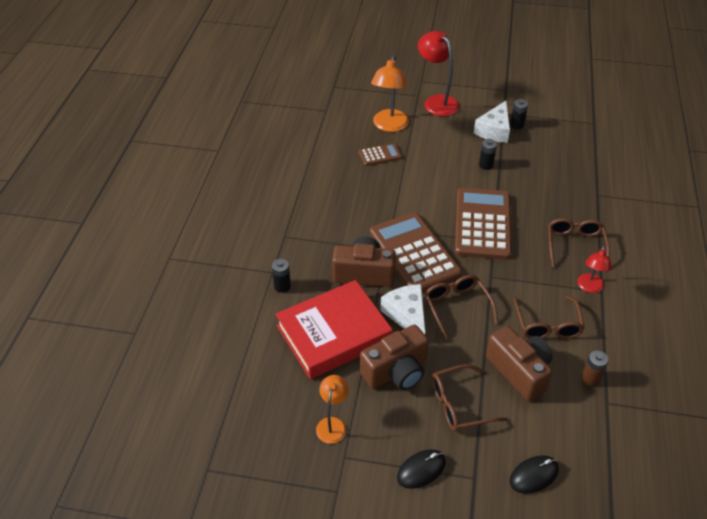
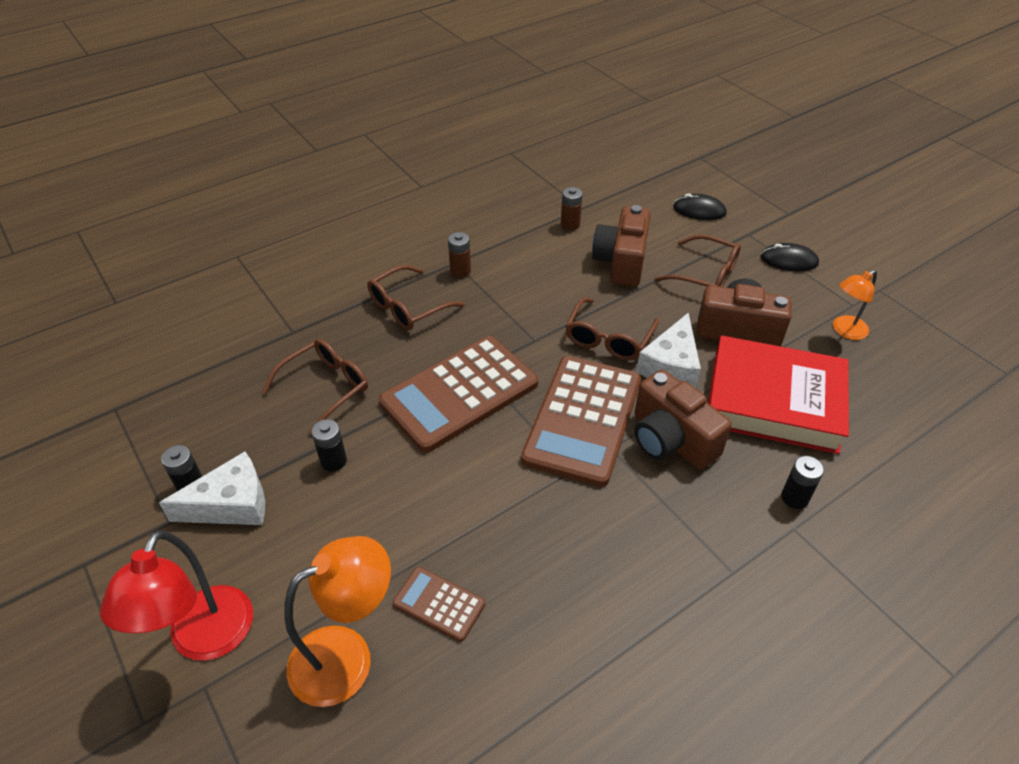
camera: 135 degrees left, 0 degrees up
brown glasses [514,296,585,339] -> brown glasses moved to [262,339,368,435]
red lamp [578,245,612,293] -> brown battery [448,232,471,278]

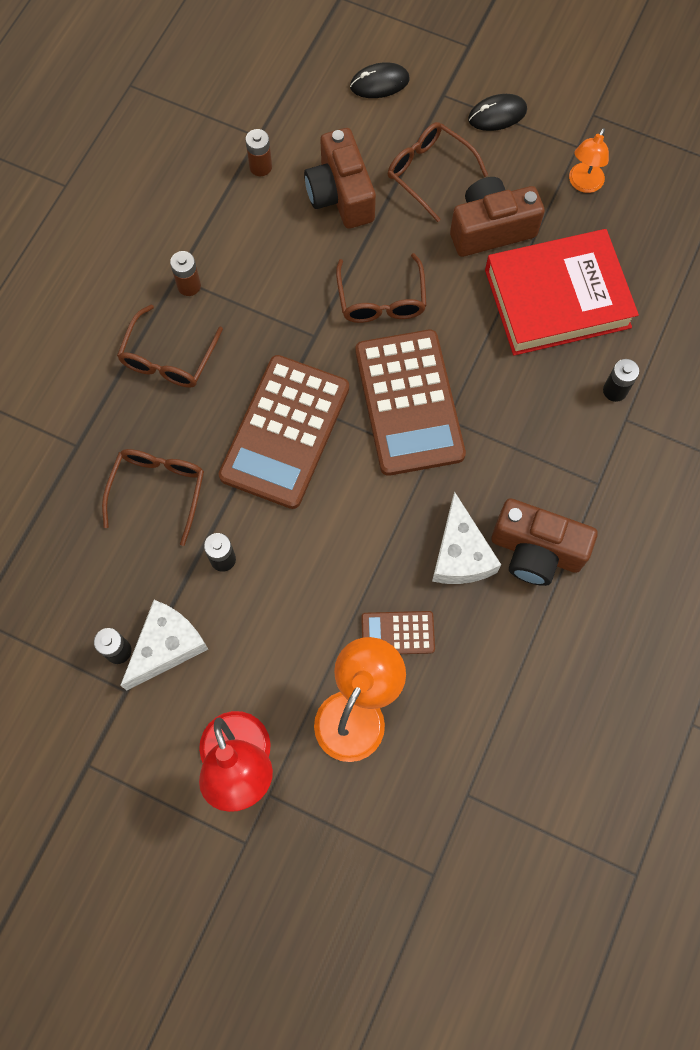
camera: 30 degrees left, 25 degrees up
brown camera [635,369,732,470] -> brown camera moved to [491,498,598,586]
white cheese [636,312,701,388] -> white cheese moved to [432,491,501,584]
brown glasses [654,234,741,287] -> brown glasses turned 135 degrees counterclockwise [388,122,488,222]

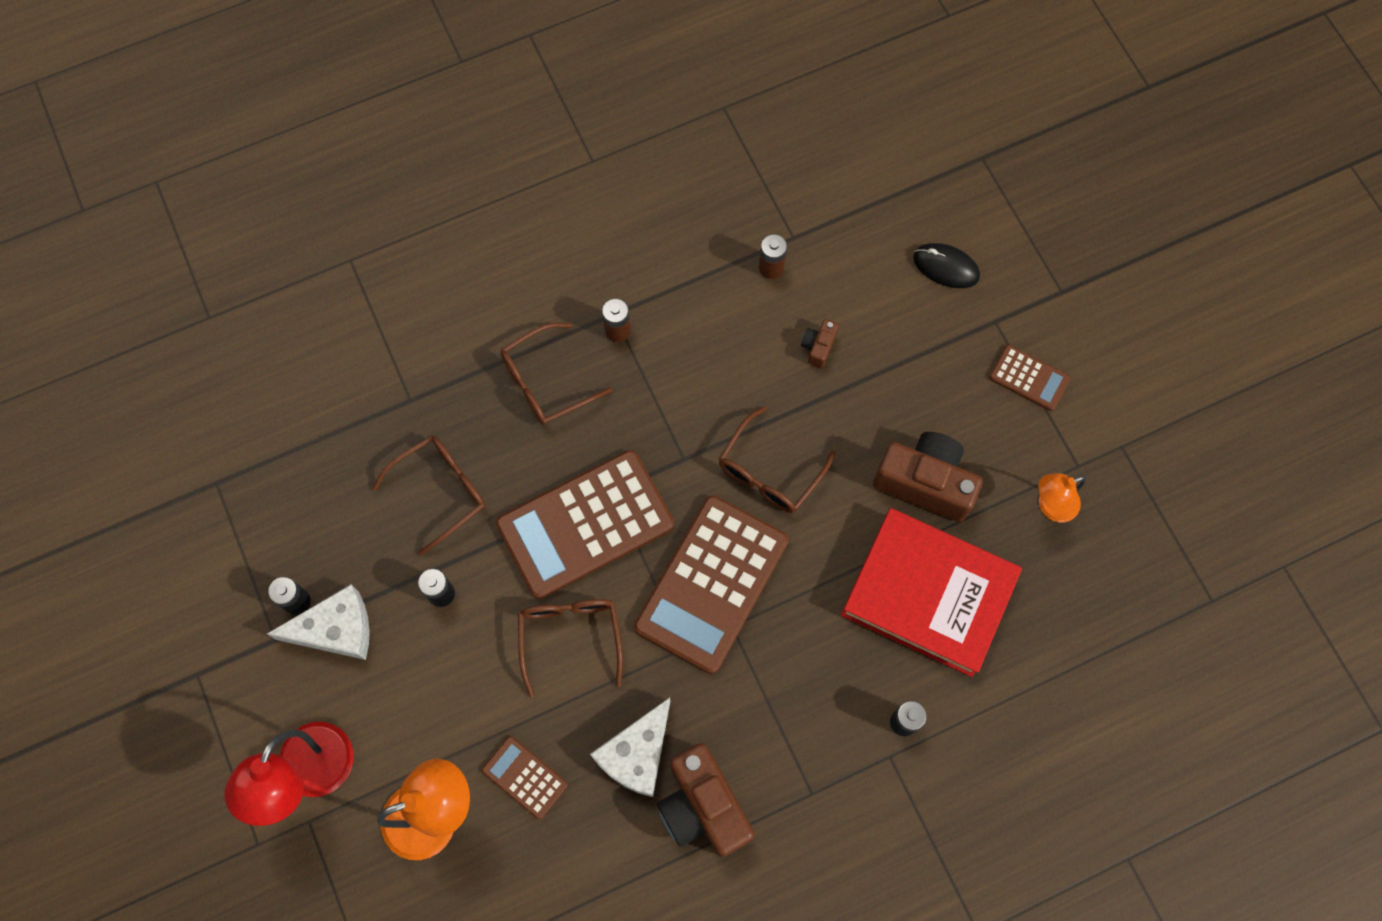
camera: 40 degrees right, 0 degrees up
brown camera [304,128,376,228] -> brown camera [801,319,839,368], size x0.45
brown glasses [388,122,488,222] -> brown glasses moved to [518,599,623,698]
black mouse [468,94,527,131] -> brown calculator [989,345,1070,411]

